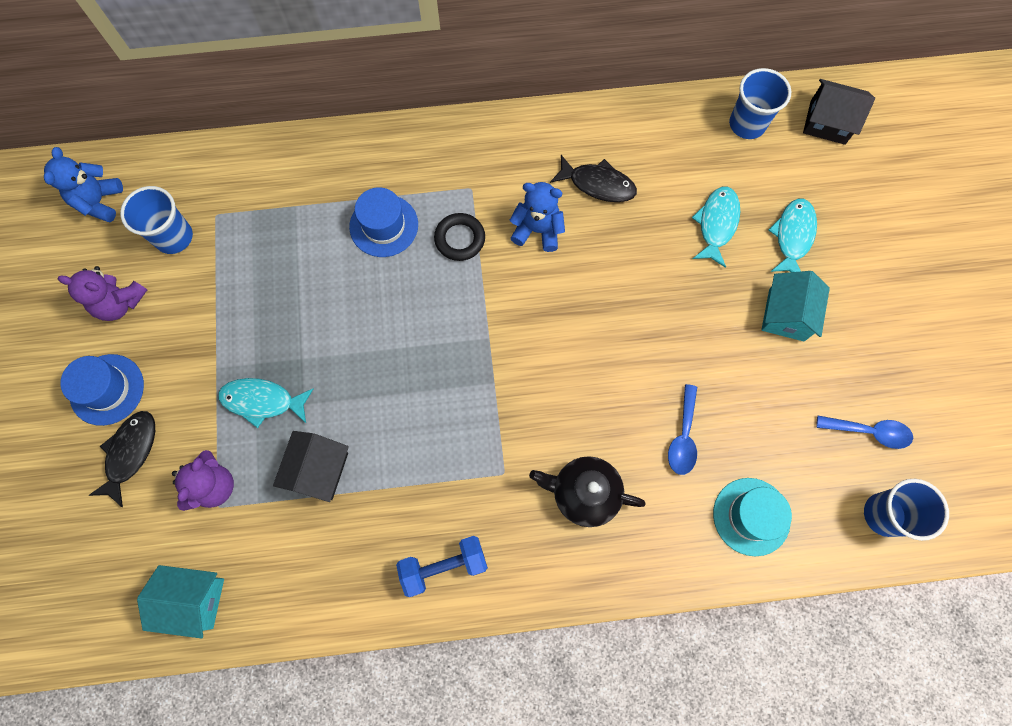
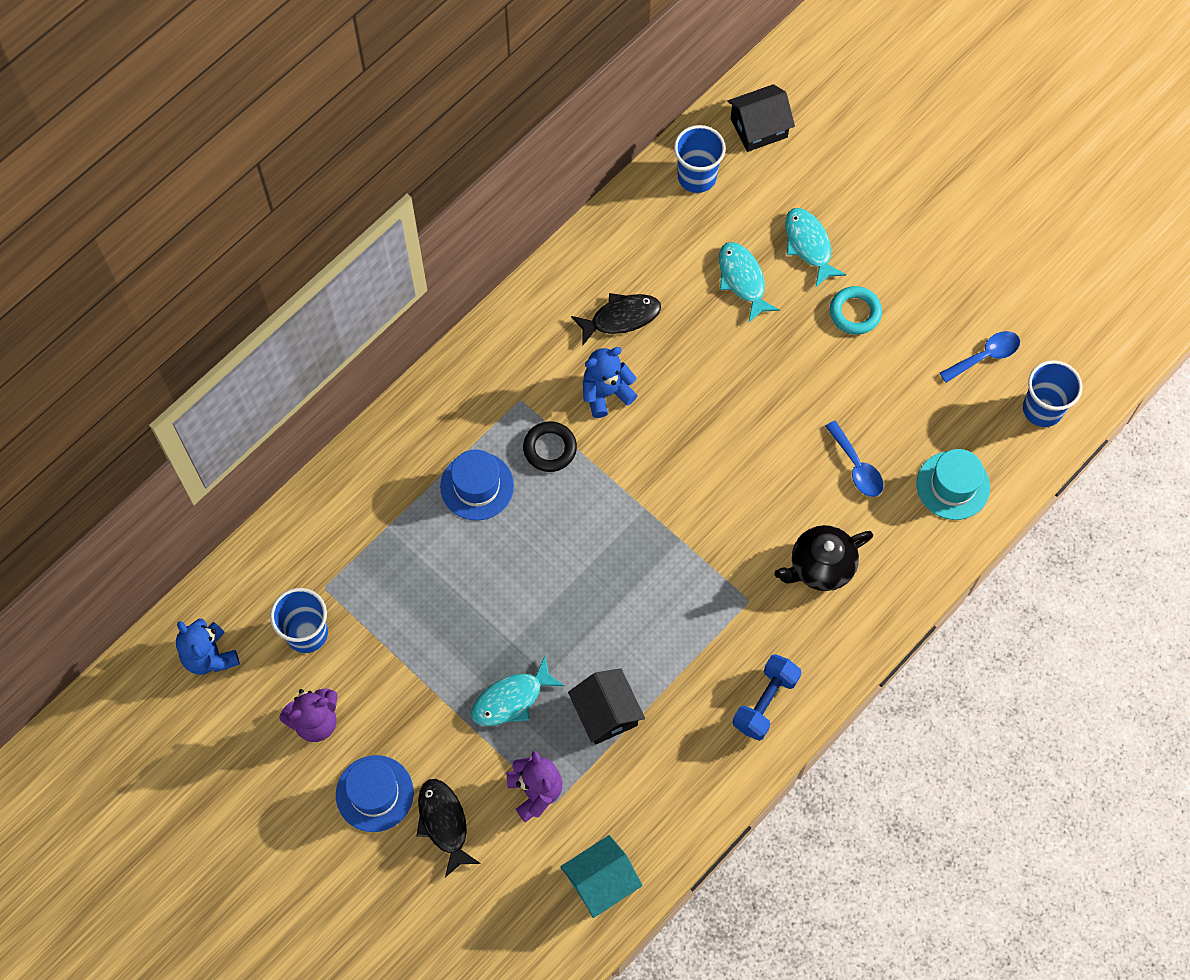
camera: 40 degrees left, 5 degrees down
turquoise house [761,271,830,342] -> turquoise ring [830,286,882,335]

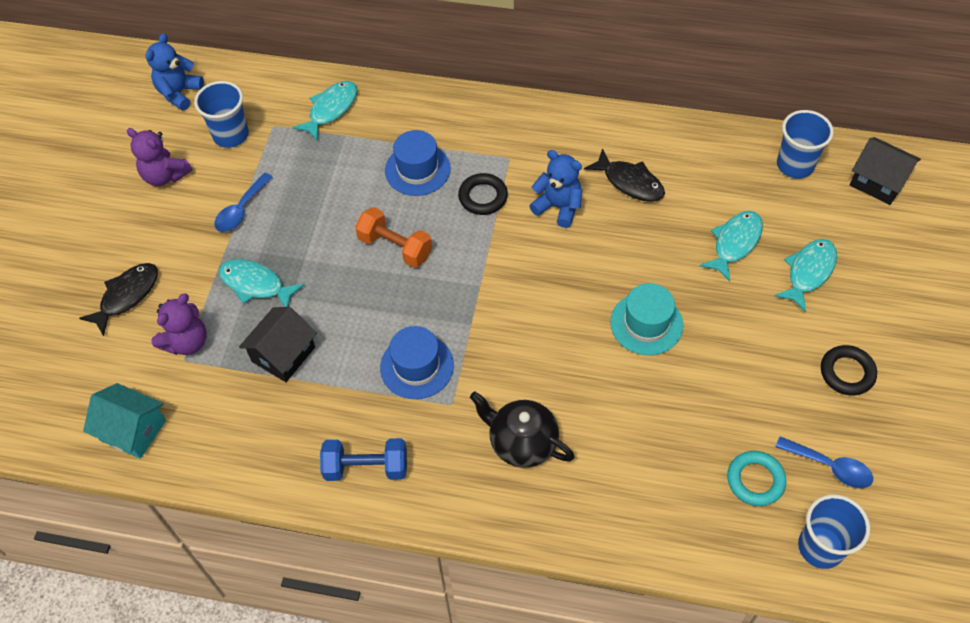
camera: 60 degrees right, 10 degrees down
blue hat [336,755,414,832] -> blue hat moved to [380,326,454,399]
blue spoon [825,421,884,497] -> blue spoon moved to [215,173,273,232]
turquoise ring [830,286,882,335] -> turquoise ring moved to [727,451,786,506]
turquoise hat [916,449,990,520] -> turquoise hat moved to [610,283,683,355]
none -> turquoise fish [292,81,357,141]
none -> orange dumbbell [355,207,432,268]
none -> black ring [821,345,877,395]

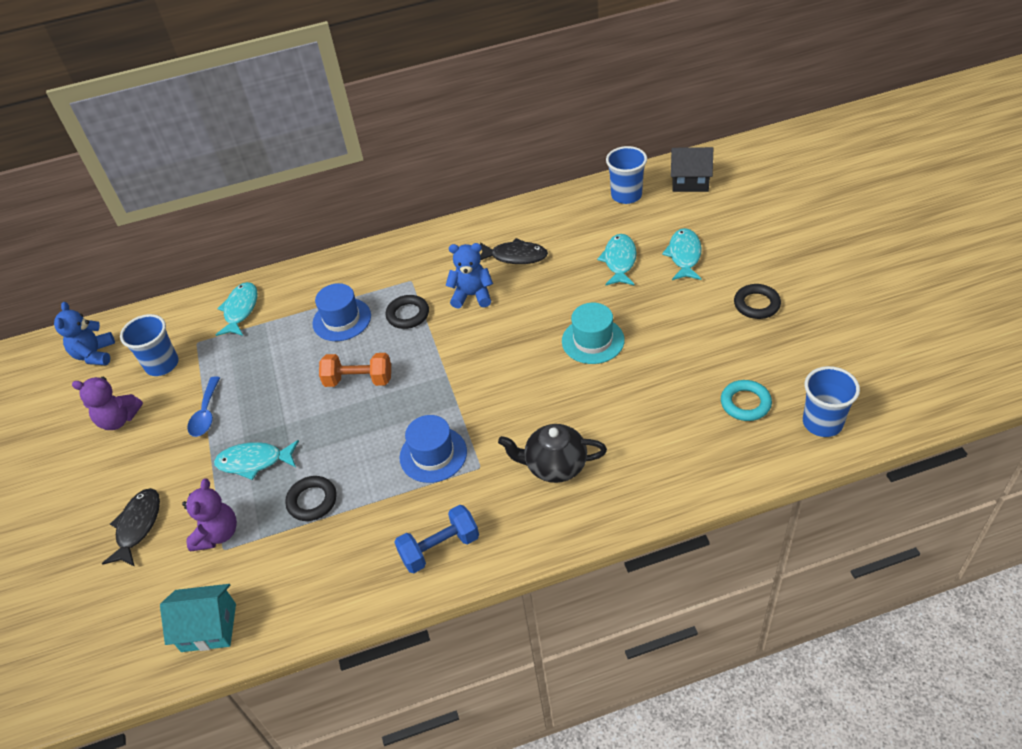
camera: 25 degrees left, 10 degrees down
black house [239,307,317,382] -> black ring [285,476,337,521]
blue spoon [775,436,873,489] -> none

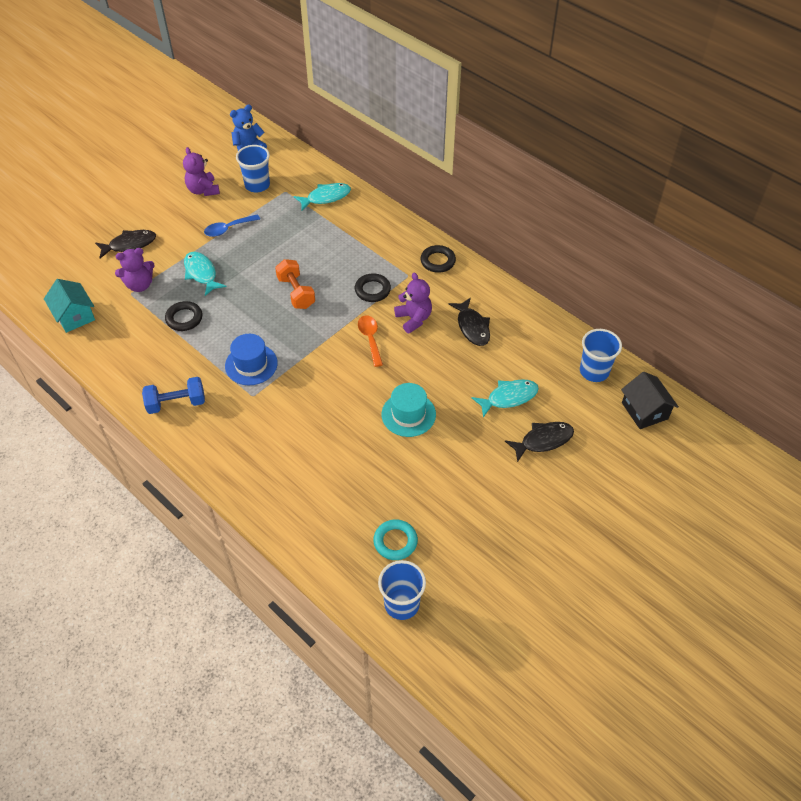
camera: 55 degrees right, 5 degrees up
blue hat [312,283,371,341] -> none
blue dumbbell [394,505,479,573] -> blue dumbbell turned 45 degrees counterclockwise [142,377,205,414]
blue teddy bear [445,243,493,309] -> purple teddy bear [394,272,432,333]
black teapot [498,424,607,483] -> none
turquoise fish [662,228,702,280] -> black fish [505,422,574,462]
black ring [734,284,781,319] -> black ring moved to [420,245,456,273]
none -> orange spoon [358,315,383,367]

